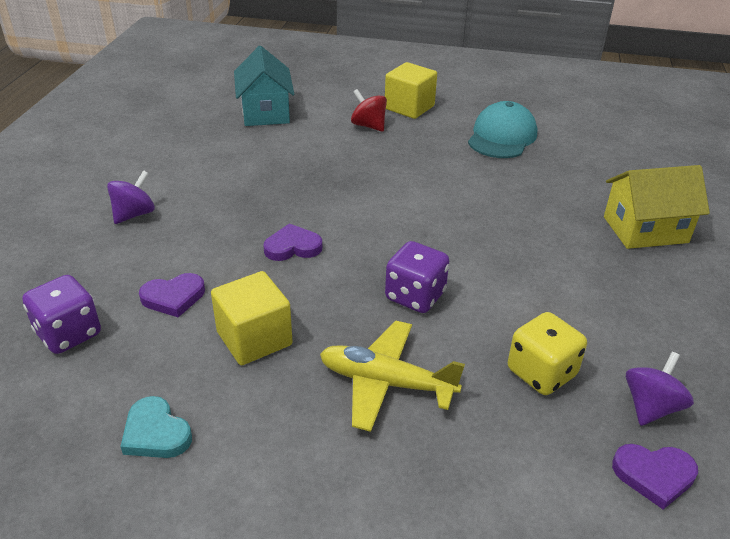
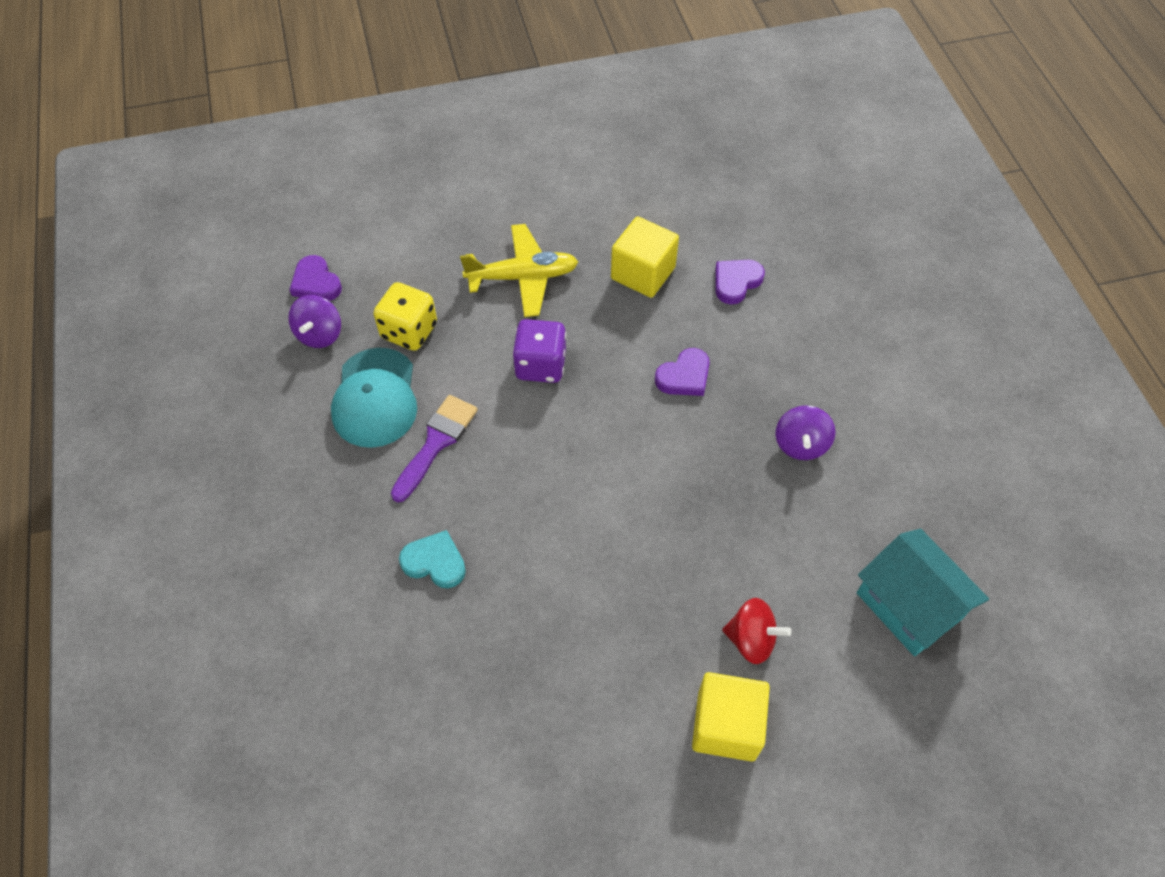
camera: 155 degrees right, 20 degrees up
purple dice [23,275,101,354] -> none
purple spinning top [107,170,155,224] -> purple spinning top moved to [775,405,836,460]
turquoise heart [120,396,192,458] -> turquoise heart moved to [399,530,466,588]
turquoise cap [468,101,537,158] -> turquoise cap moved to [331,348,417,448]
yellow house [604,165,710,249] -> none
purple heart [612,444,698,510] -> purple heart turned 105 degrees counterclockwise [290,255,342,301]
none -> purple brush [391,395,478,502]

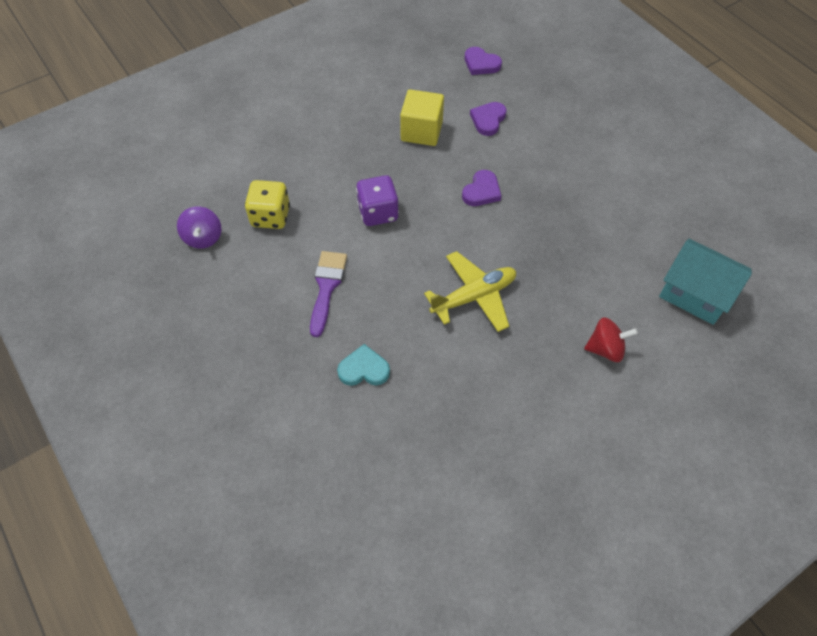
camera: 20 degrees left, 0 degrees up
purple heart [290,255,342,301] -> purple heart moved to [465,47,502,75]
turquoise cap [331,348,417,448] -> none
yellow plane [460,224,578,317] -> yellow plane moved to [424,251,516,332]
yellow cube [692,672,770,762] -> none
purple spinning top [775,405,836,460] -> none

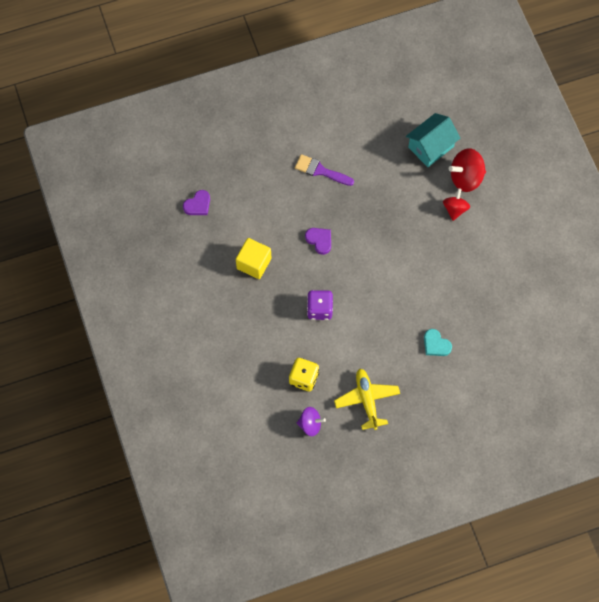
camera: 75 degrees left, 10 degrees up
purple brush [310,251,347,337] -> purple brush moved to [295,154,354,186]
turquoise heart [337,344,390,386] -> turquoise heart turned 60 degrees counterclockwise [424,329,452,356]
yellow plane [424,251,516,332] -> yellow plane moved to [334,369,400,430]
purple heart [470,102,507,136] -> none
none -> red spinning top [449,148,486,192]

